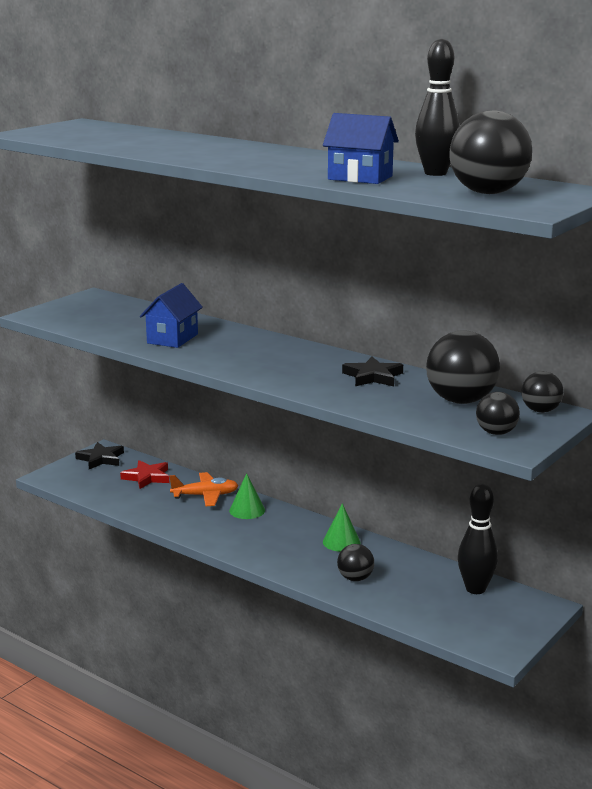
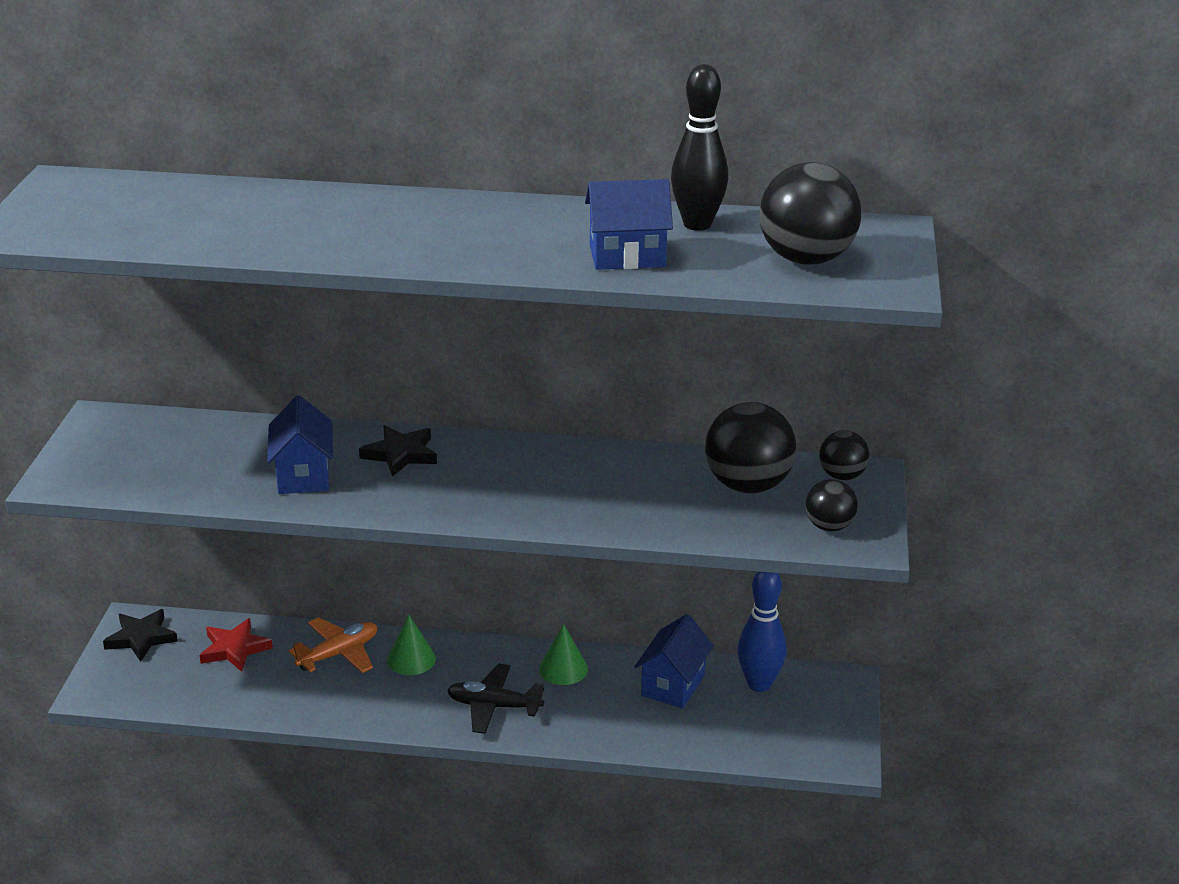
camera: 30 degrees left, 10 degrees up
black ball [337,544,374,581] -> none
black star [342,357,403,386] -> black star moved to [359,425,437,477]
black bowling pin [458,484,498,594] -> blue bowling pin [738,572,786,692]
none -> black plane [447,664,544,734]
none -> blue house [635,614,714,708]

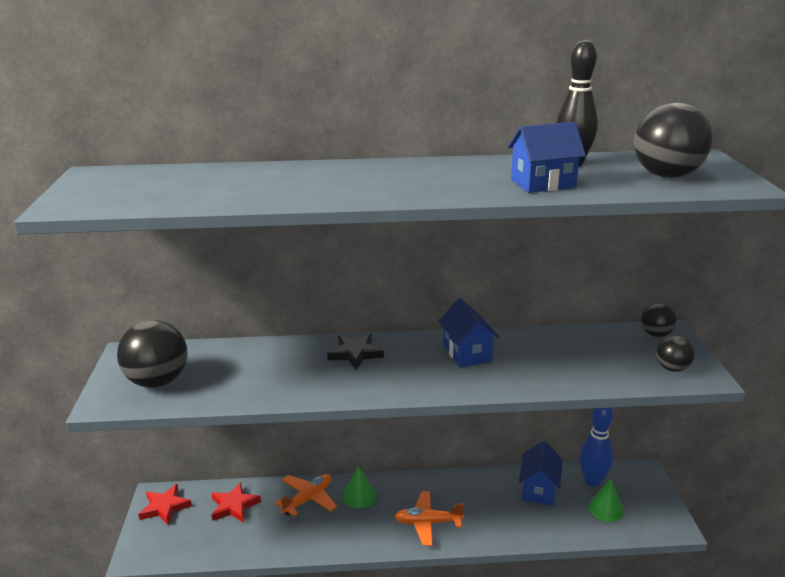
camera: 10 degrees left, 5 degrees down
black star [103,609,178,662] -> red star [138,484,192,525]
blue house [267,395,333,494] -> blue house moved to [439,298,499,368]
black plane [447,664,544,734] -> orange plane [395,491,464,546]
green cone [539,624,588,685] -> green cone moved to [588,478,624,522]
black ball [705,402,796,493] -> black ball moved to [117,320,188,388]

